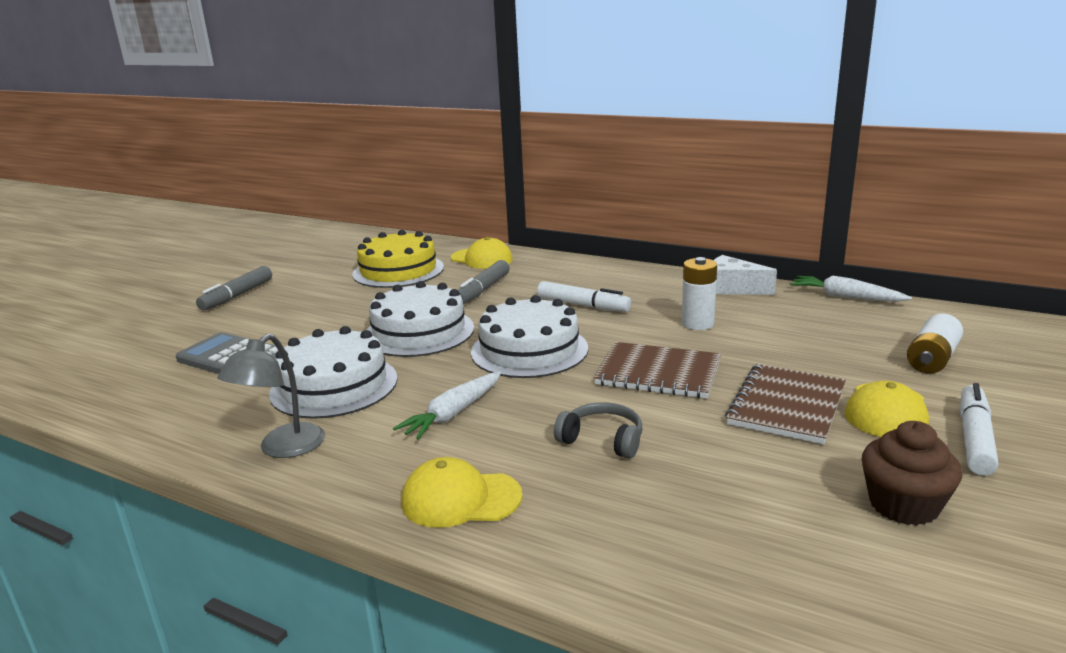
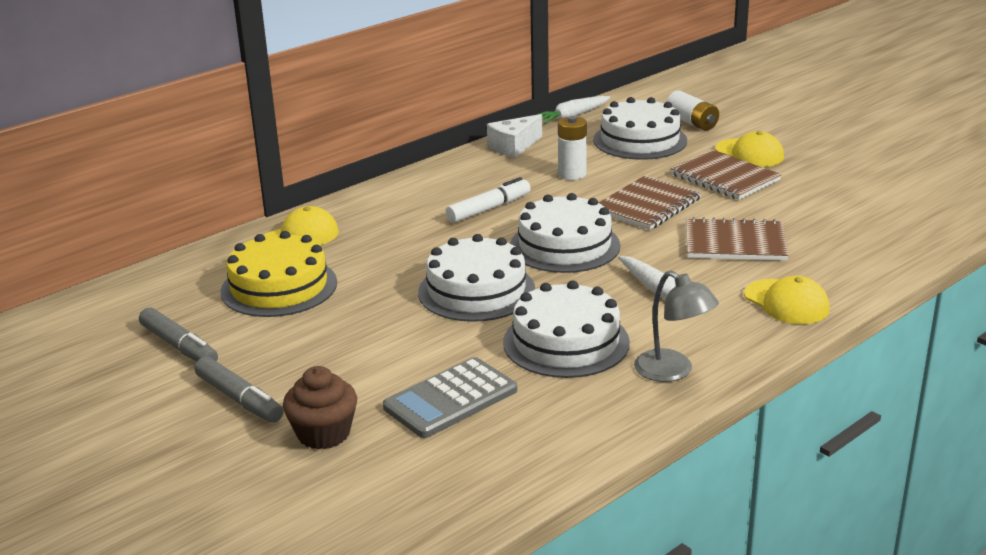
camera: 70 degrees left, 5 degrees up
yellow cap [401,457,522,528] -> yellow cap turned 60 degrees counterclockwise [744,276,830,324]
grey marker [458,260,509,305] -> grey marker moved to [139,307,218,362]
grey headphones [554,403,643,459] -> brown notebook [686,217,788,261]
brown cupcake [862,421,962,526] -> brown cupcake moved to [283,366,357,449]
white marker [960,383,999,476] -> none
none -> white cake [593,97,687,160]

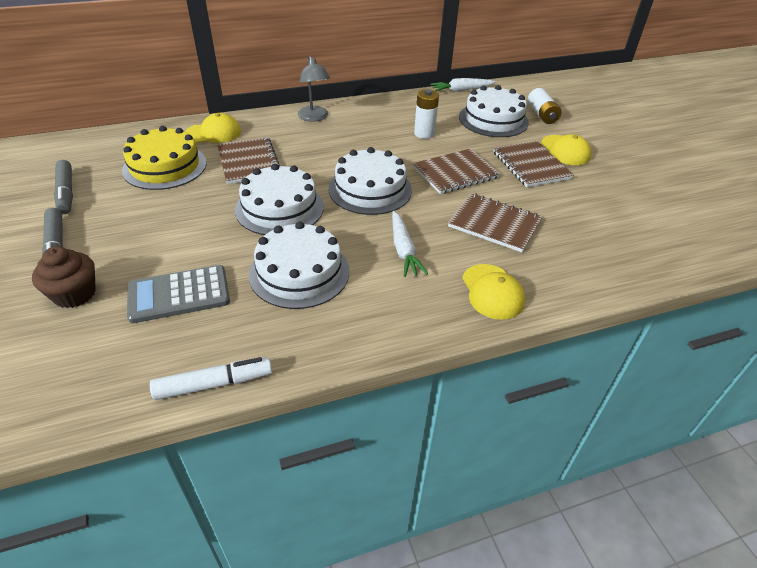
camera: 20 degrees right, 15 degrees up
white marker [446,177,531,223] -> white marker moved to [150,357,272,400]
white cheese [487,114,542,158] -> none
grey lamp [634,271,719,382] -> grey lamp moved to [298,56,330,122]
none -> brown notebook [217,137,280,184]

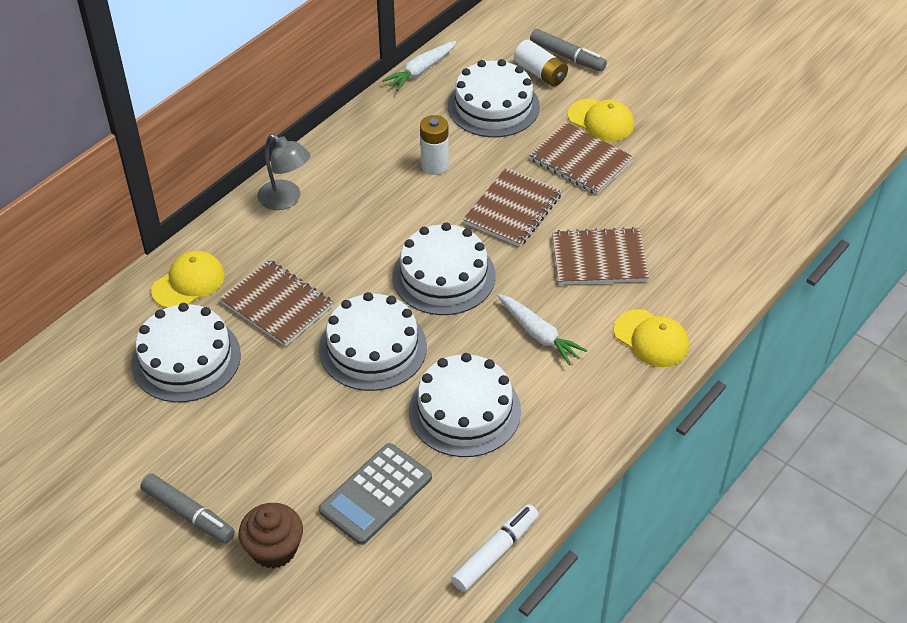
camera: 30 degrees left, 5 degrees up
grey marker [54,160,73,214] -> grey marker moved to [530,29,607,72]
yellow cake [122,126,207,190] -> white cake [131,303,241,402]

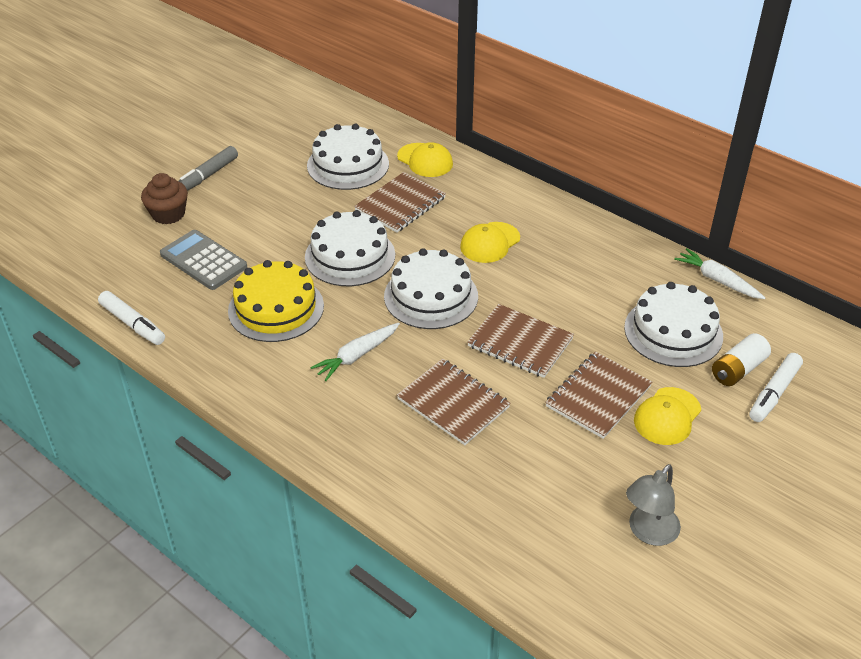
camera: 90 degrees right, 5 degrees down
grey lamp [257,134,310,210] -> grey lamp moved to [626,464,681,546]
white cake [409,353,521,457] -> yellow cake [228,260,324,342]
white battery [420,115,449,175] -> none
grey marker [530,29,607,72] -> white marker [749,353,803,422]
brown notebook [552,227,649,285] -> brown notebook turned 45 degrees counterclockwise [397,359,510,445]
yellow cap [614,309,689,367] -> yellow cap moved to [460,222,520,263]

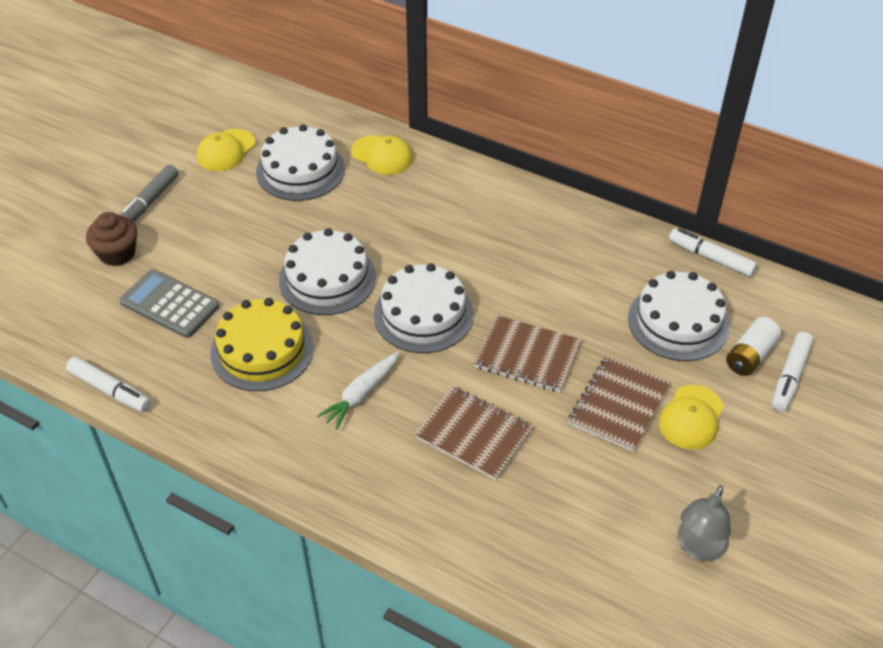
camera: 10 degrees left, 5 degrees up
brown notebook [354,172,446,232] -> none
yellow cap [460,222,520,263] -> yellow cap moved to [197,129,256,171]
white carrot [674,248,765,299] -> white marker [669,228,757,277]

